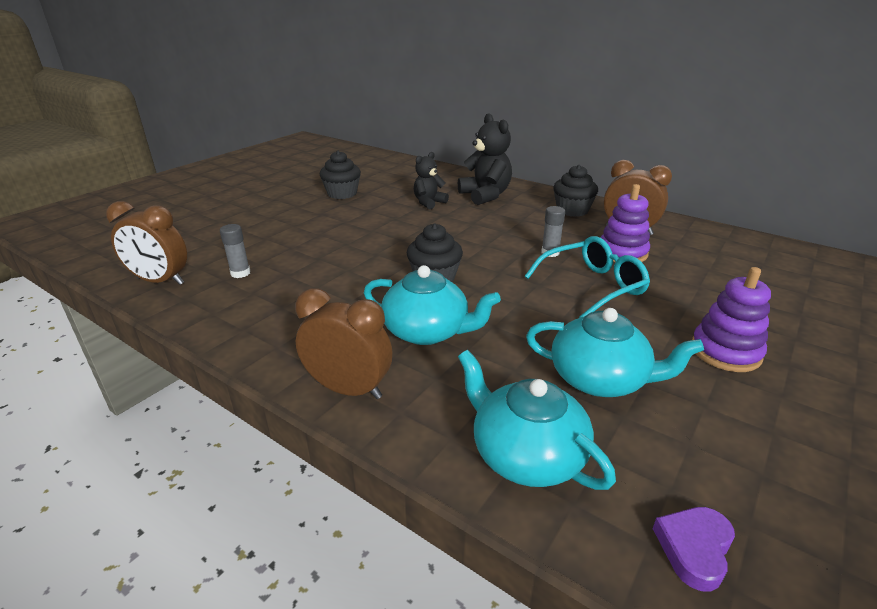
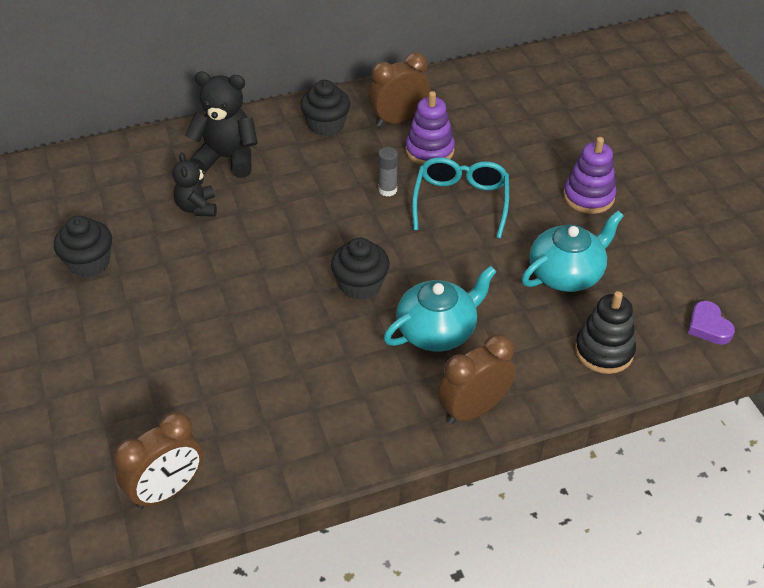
camera: 55 degrees left, 15 degrees up
grey glue stick [220,224,251,278] -> none
turquoise teapot [458,350,616,490] -> black stacking toy [575,291,636,374]

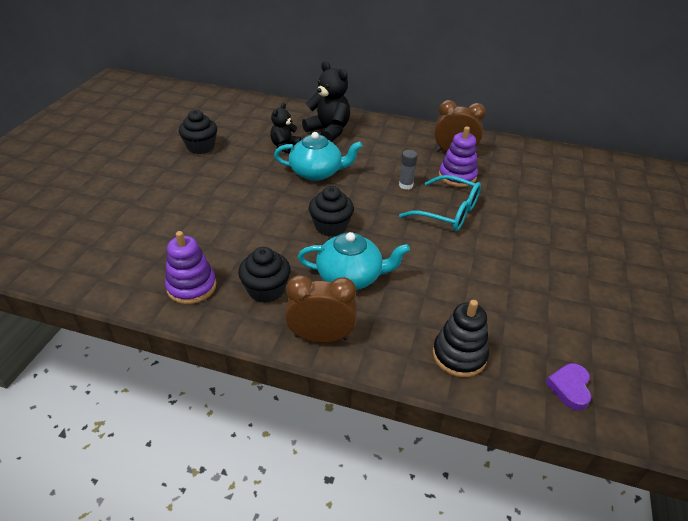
camera: 35 degrees right, 5 degrees down
brown clock [114,412,203,509] -> none
black cupcake [300,80,350,136] -> black cupcake moved to [238,247,291,303]
turquoise glasses [412,157,509,238] -> turquoise glasses turned 75 degrees clockwise [399,175,481,231]
turquoise teapot [522,210,624,292] -> turquoise teapot moved to [274,132,363,181]
purple stacking toy [563,137,616,214] -> purple stacking toy moved to [165,231,216,304]

